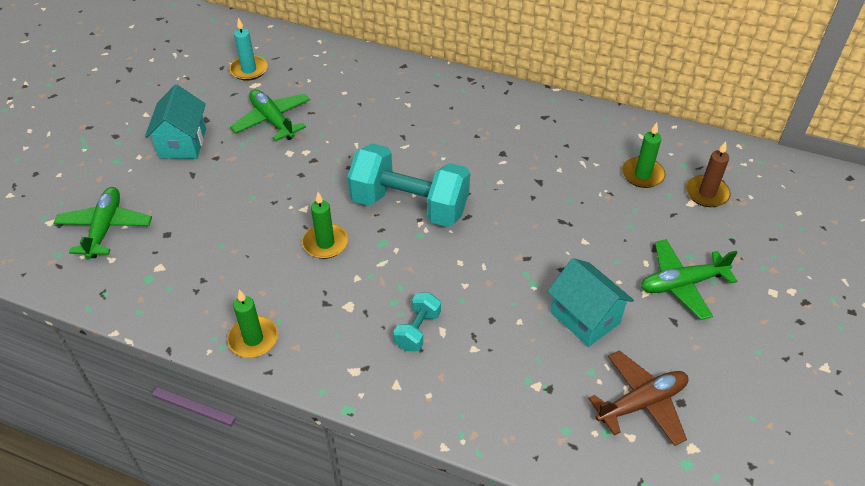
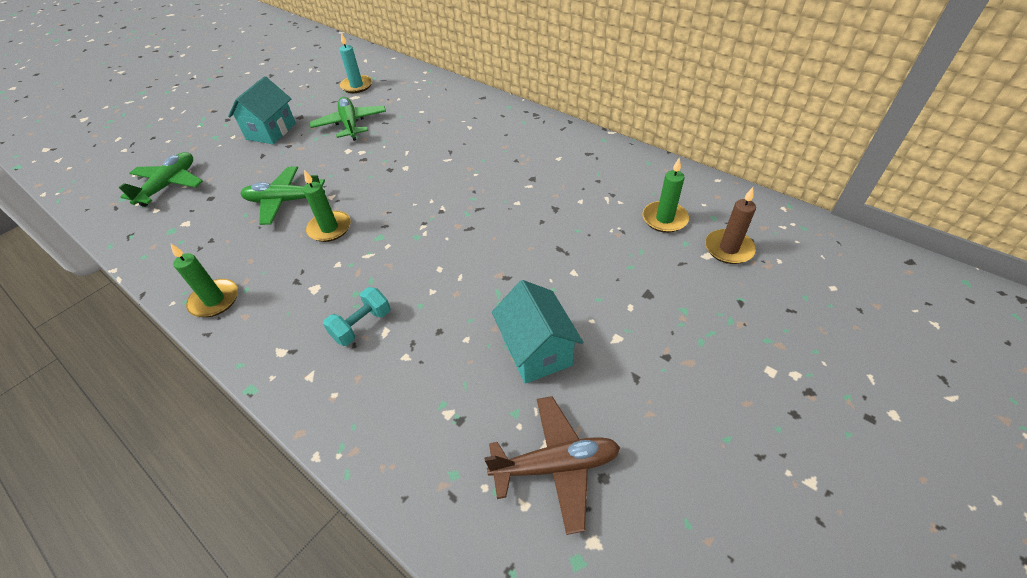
camera: 20 degrees right, 0 degrees up
turquoise dumbbell [347,143,470,227] -> none
green plane [641,239,738,320] -> green plane moved to [240,166,325,225]

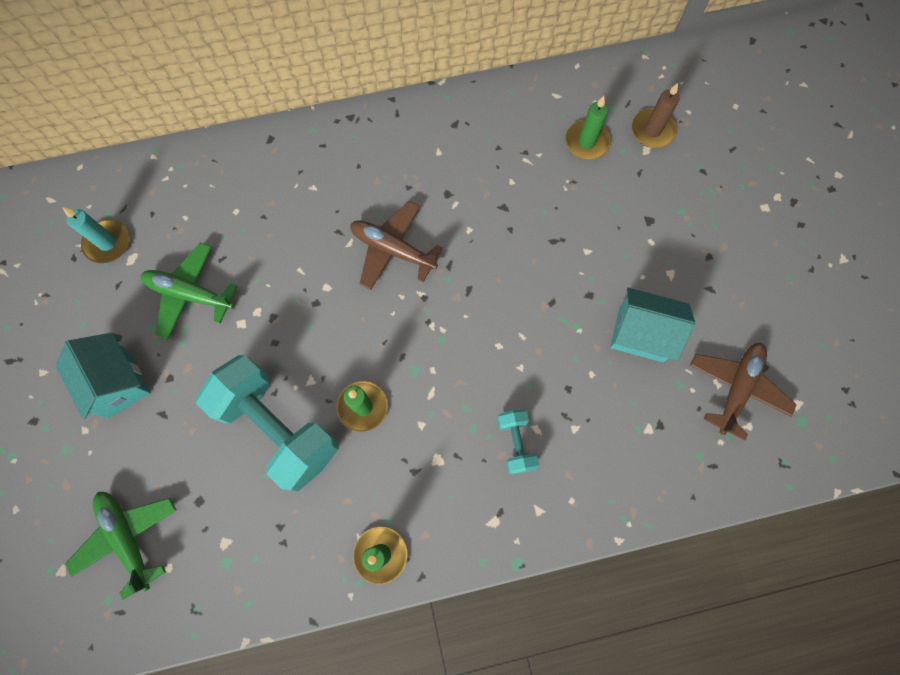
camera: 55 degrees left, 25 degrees up
green plane [240,166,325,225] -> turquoise dumbbell [196,355,338,491]
none -> brown plane [350,201,443,290]

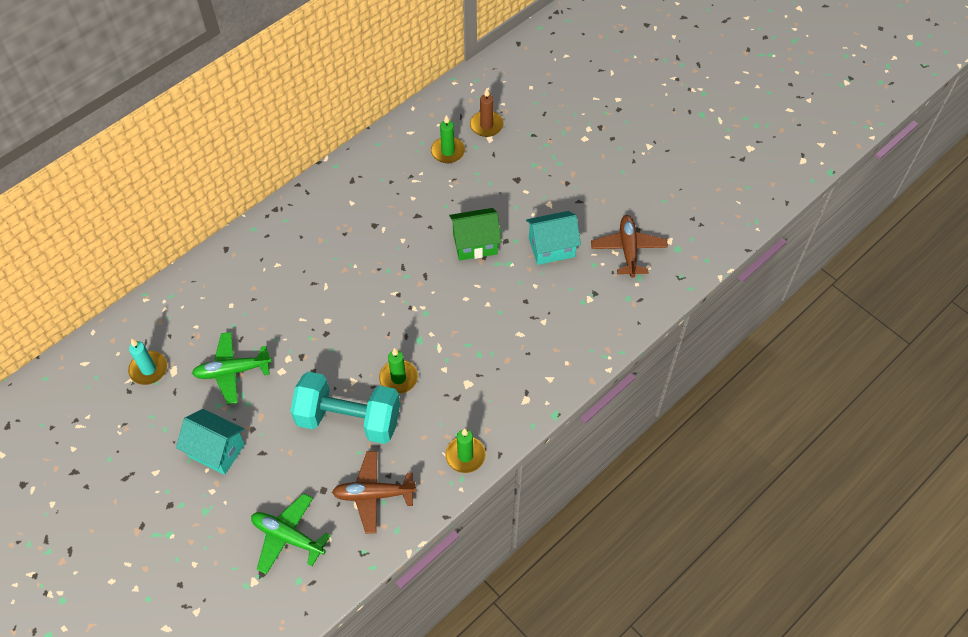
camera: 30 degrees left, 15 degrees down
brown plane [350,201,443,290] -> brown plane moved to [332,451,416,534]
turquoise dumbbell [497,409,539,475] -> none
none -> green house [449,208,501,261]

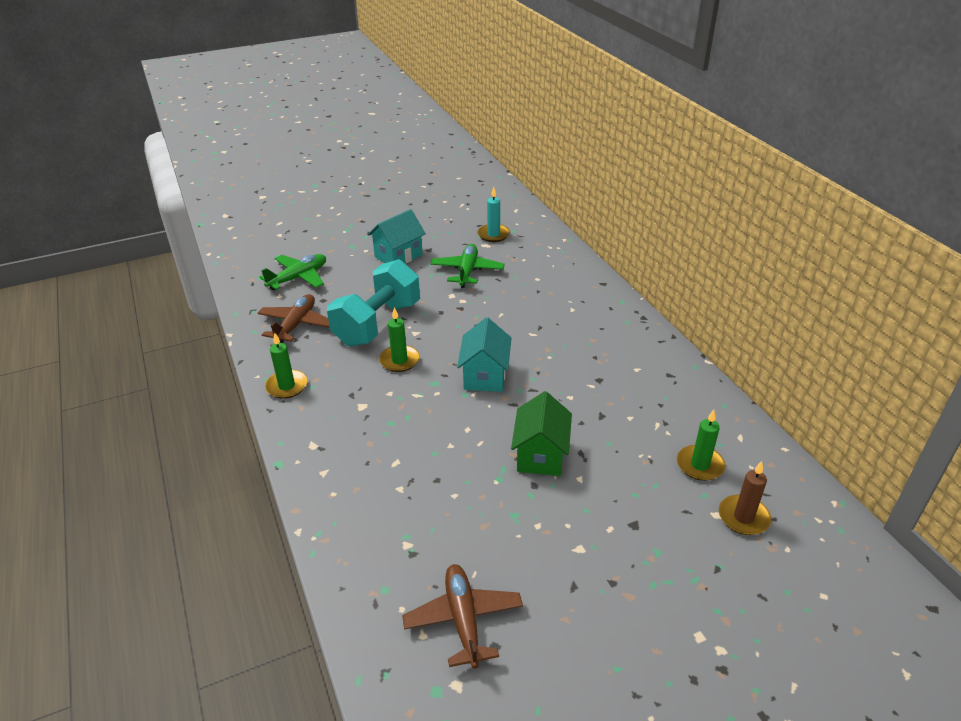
camera: 110 degrees right, 20 degrees down
turquoise house [526,211,581,265] -> turquoise house moved to [457,317,512,392]
brown plane [591,215,668,278] -> brown plane turned 120 degrees counterclockwise [402,564,523,669]

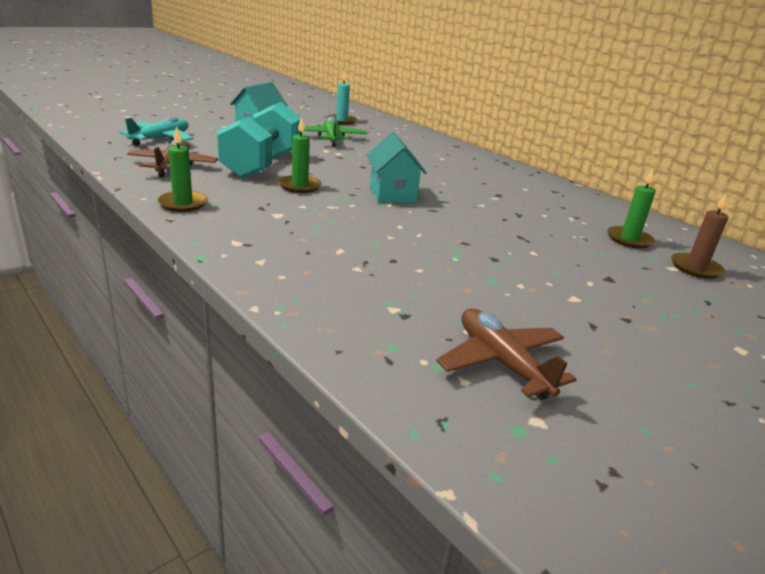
camera: 20 degrees left, 10 degrees down
green plane [260,254,326,290] -> turquoise plane [119,117,194,146]
green house [511,391,572,476] -> none

